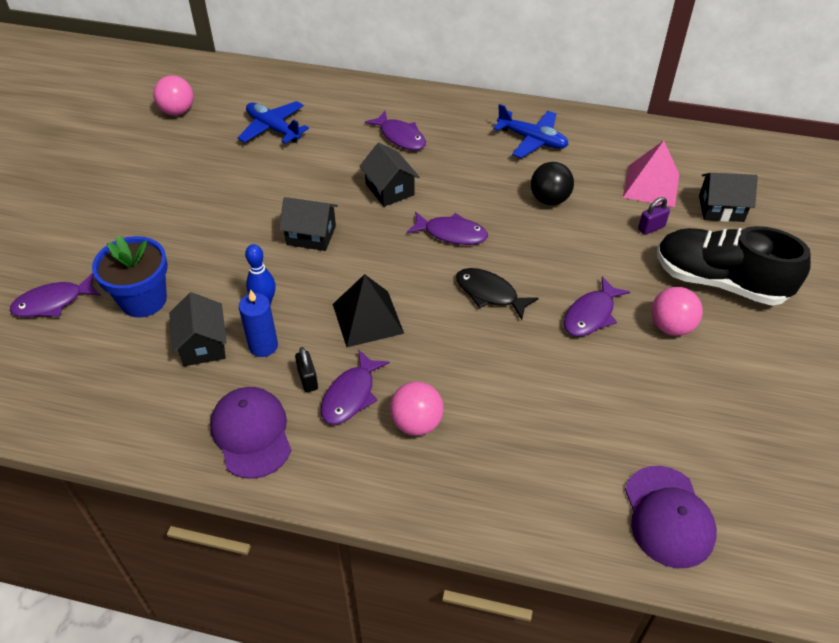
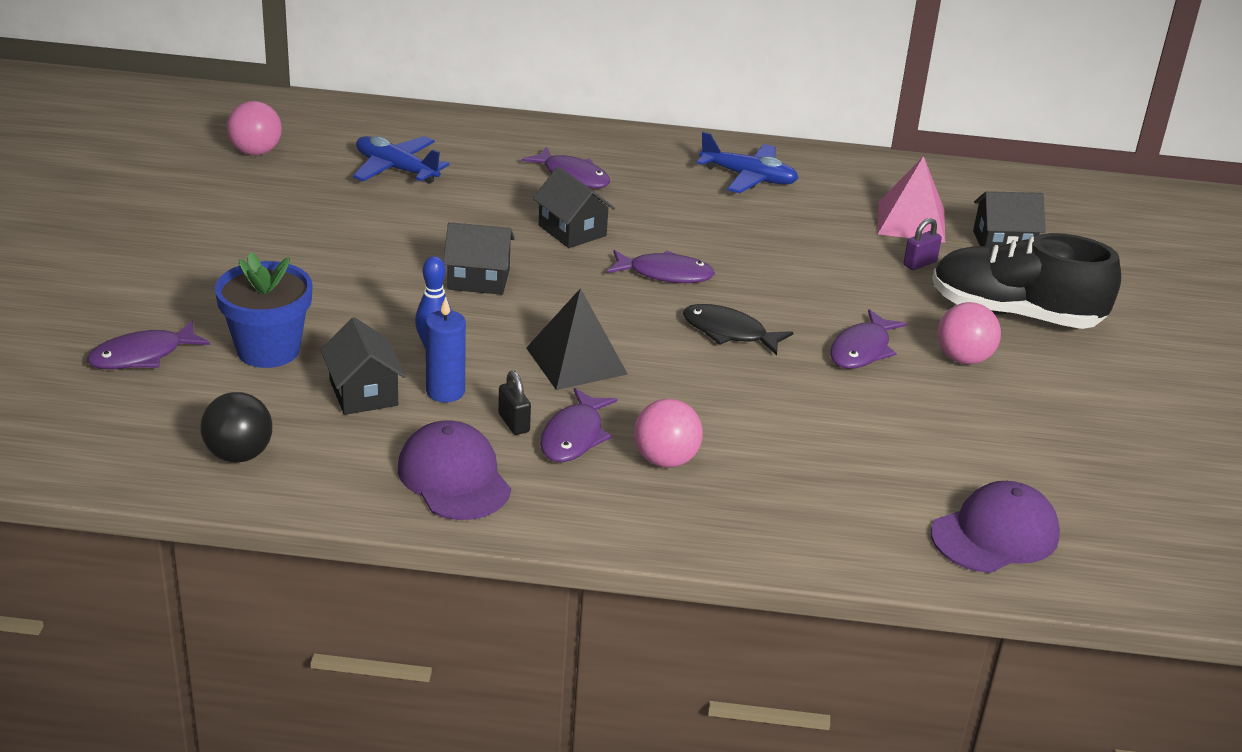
camera: 10 degrees left, 15 degrees down
black ball [531,162,574,205] -> black ball moved to [201,392,272,462]
purple cap [625,466,717,568] -> purple cap turned 105 degrees counterclockwise [931,481,1060,573]

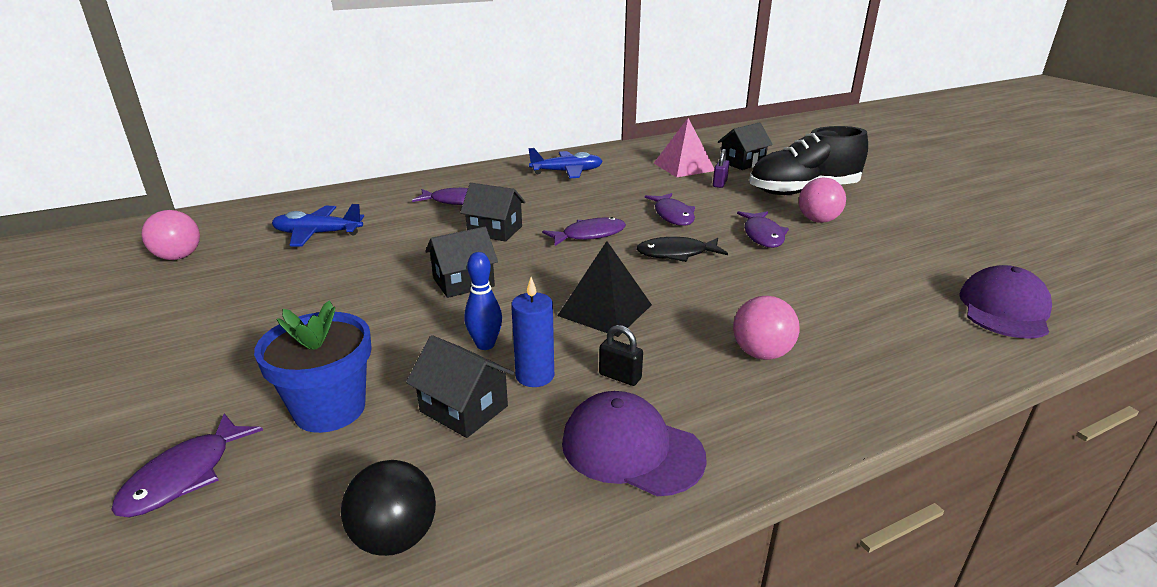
camera: 30 degrees left, 5 degrees down
purple fish [540,388,617,462] -> purple fish moved to [645,193,695,226]

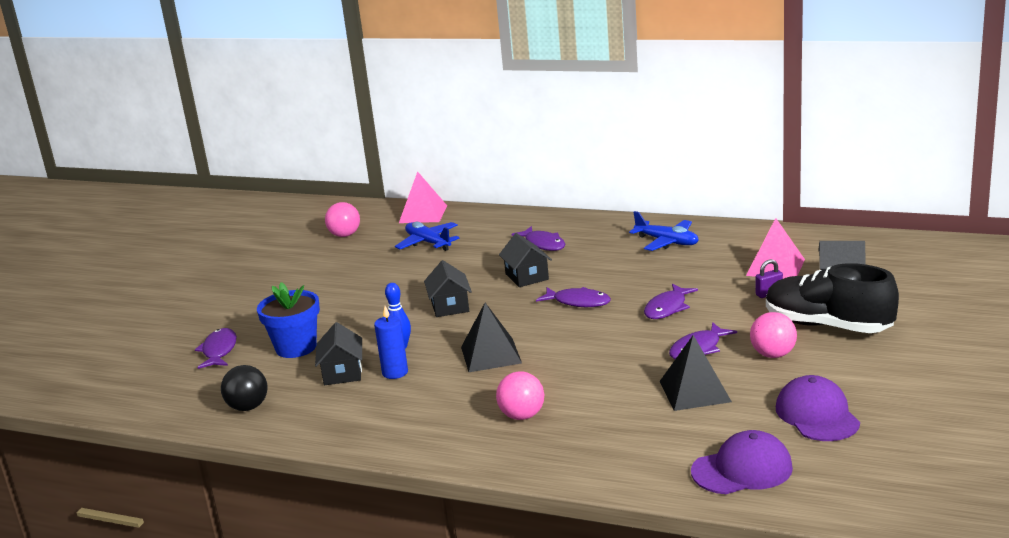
camera: 50 degrees right, 5 degrees down
purple fish [111,414,263,517] -> purple fish turned 105 degrees clockwise [195,328,237,369]
black house [425,227,498,298] -> black house turned 60 degrees clockwise [424,260,472,317]
purple cap [562,391,707,496] -> purple cap moved to [776,375,860,441]
black padlock [599,325,643,386] -> none
black fish [636,237,728,262] -> none
none -> pink pyramid [399,171,447,223]
none -> black pyramid [660,335,732,411]

